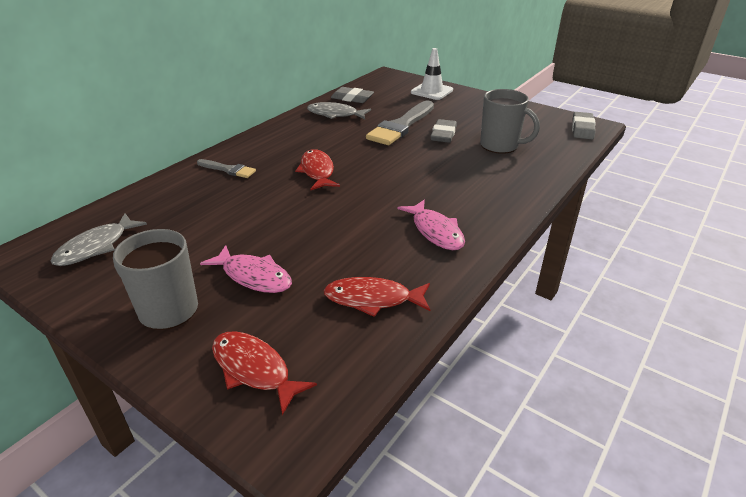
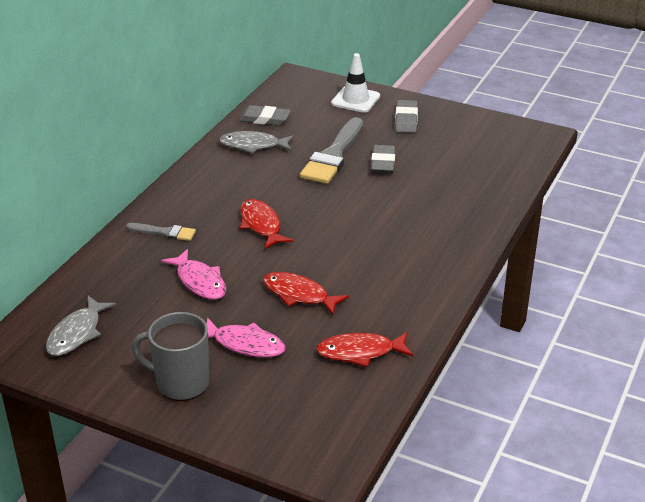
camera: 10 degrees left, 0 degrees up
red fish [212,331,317,415] -> red fish moved to [263,272,349,315]
pink fish [398,200,465,250] -> pink fish moved to [161,249,226,300]
grey mug [480,89,540,154] -> none
grey eraser [572,112,596,139] -> grey eraser moved to [395,100,418,133]

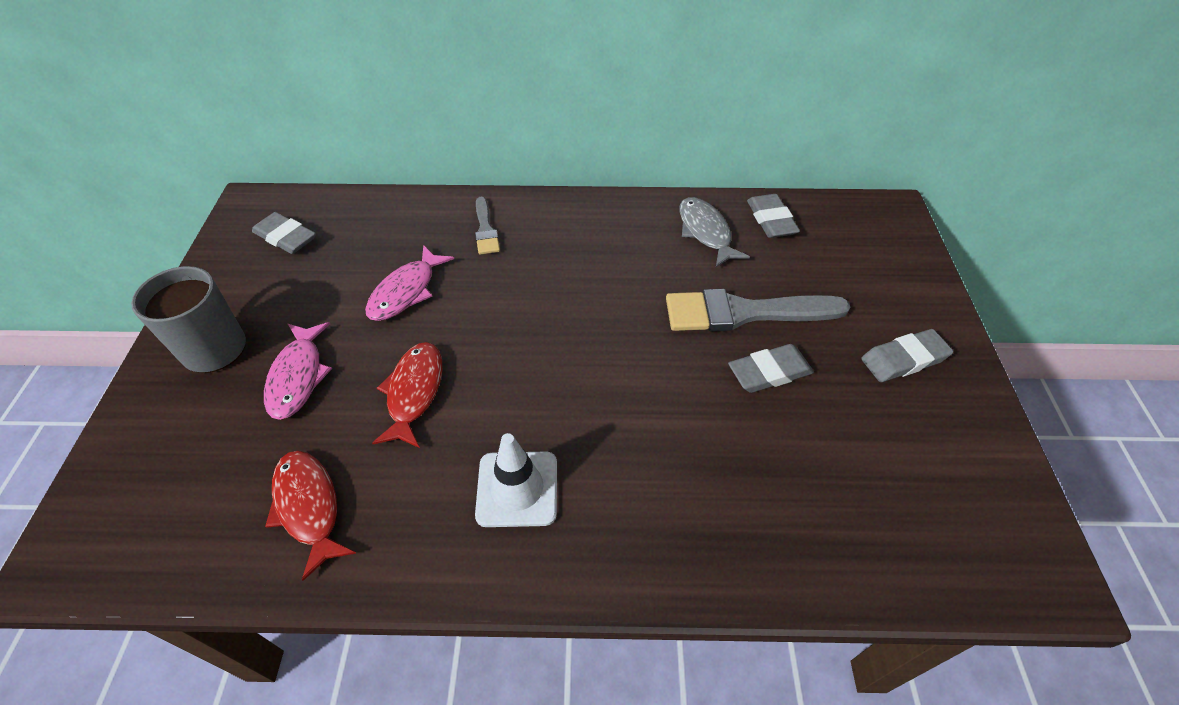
camera: 65 degrees right, 15 degrees up
grey fish [45,296,116,356] -> grey eraser [252,212,316,254]
red fish [240,199,293,249] -> none
white traffic cone [331,53,380,113] -> white traffic cone moved to [475,433,557,527]

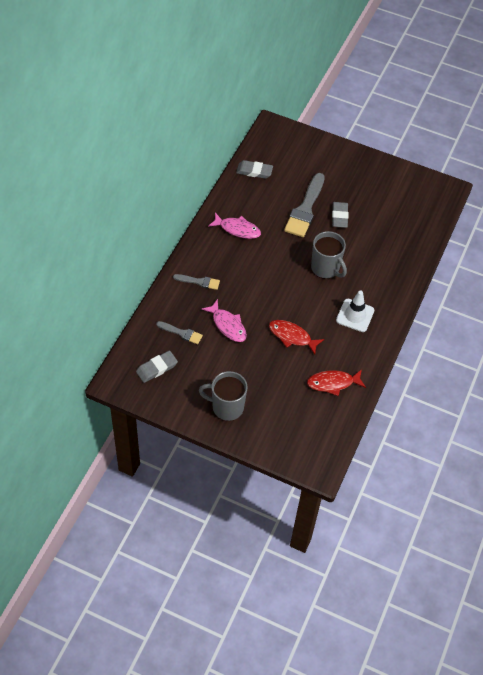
camera: 70 degrees left, 5 degrees up
pink fish [264,322,332,420] -> pink fish moved to [208,213,261,239]
grey fish [679,197,750,267] -> none
grey eraser [861,329,953,382] -> none
none -> grey brush [156,321,203,344]
none -> grey mug [311,231,347,279]

